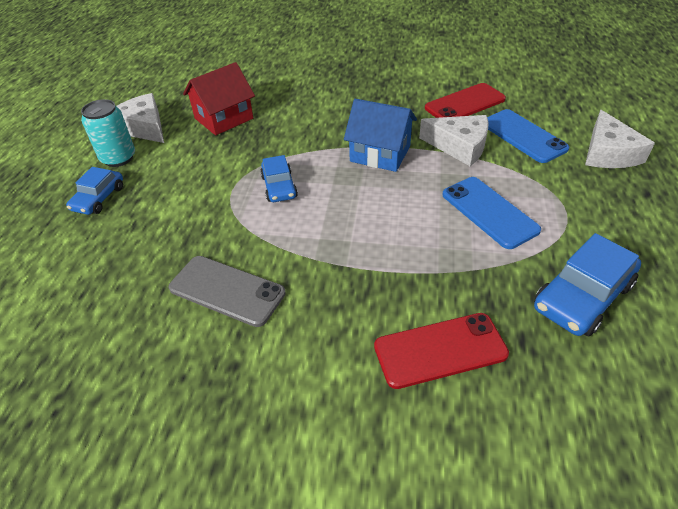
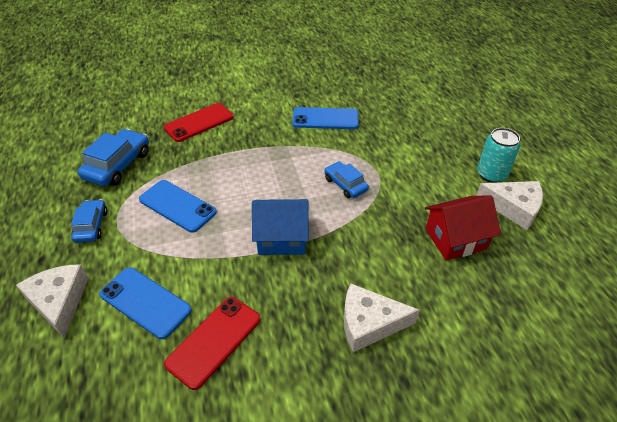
camera: 155 degrees right, 0 degrees up
blue car [66,167,123,215] -> blue car moved to [71,199,108,243]
grey phone [168,256,286,327] -> blue phone [292,107,359,129]
red house [183,62,255,135] -> red house turned 45 degrees clockwise [425,195,501,261]
white cheese [419,115,489,166] -> white cheese moved to [344,283,420,352]

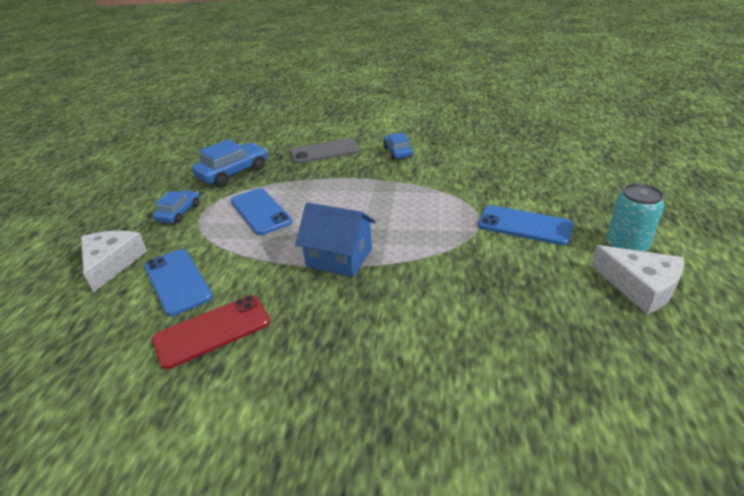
camera: 25 degrees right, 10 degrees down
red phone [164,103,234,142] -> grey phone [291,138,360,164]
blue phone [292,107,359,129] -> blue phone moved to [478,205,574,245]
blue car [324,161,369,198] -> blue car moved to [383,132,413,160]
white cheese [344,283,420,352] -> none
red house [425,195,501,261] -> none

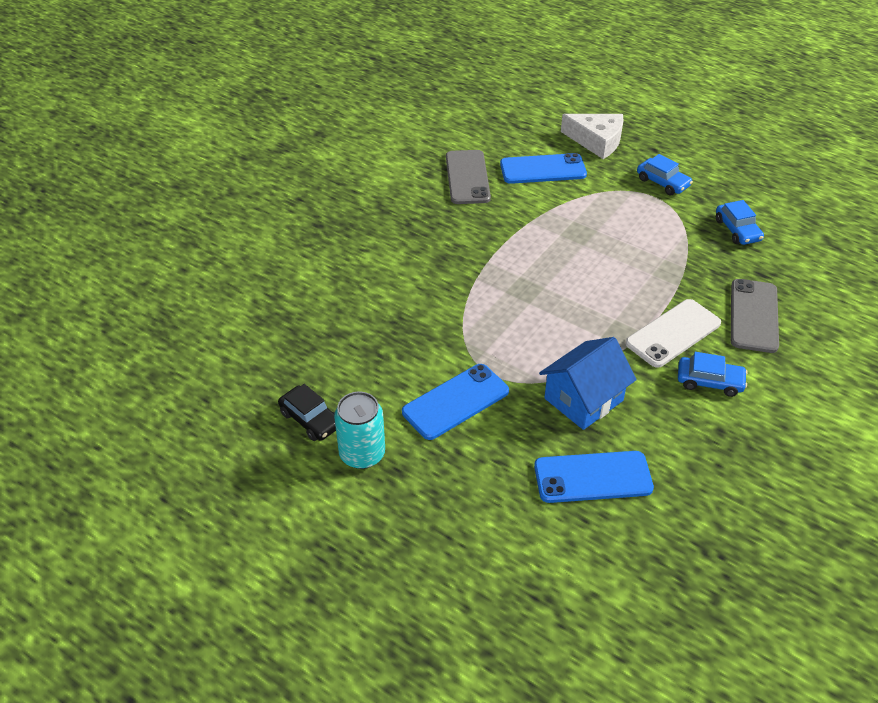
camera: 115 degrees right, 10 degrees up
red phone [152,295,270,369] -> grey phone [446,150,491,204]
blue car [192,139,268,187] -> blue car [716,200,764,245], size x0.62
blue phone [231,188,292,235] -> blue phone moved to [534,451,654,503]
blue house [295,202,376,277] -> blue house moved to [539,337,637,430]
white cheese [591,245,684,314] -> black car [278,384,336,441]
none -> white phone [625,299,721,368]

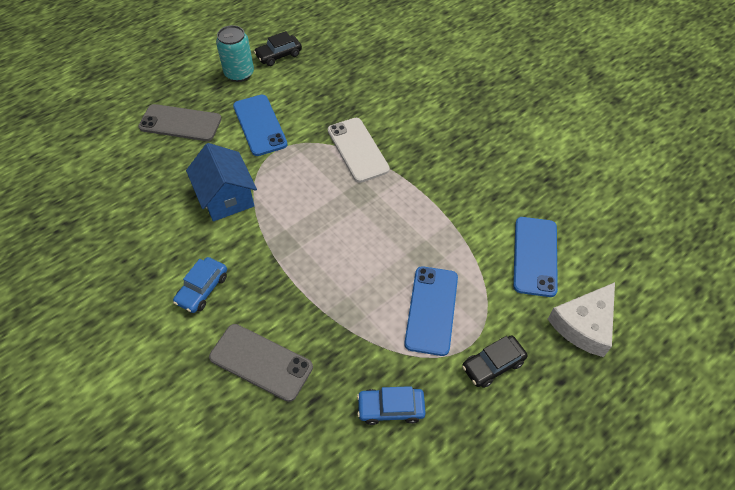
camera: 105 degrees right, 10 degrees up
grey phone [446,150,491,204] -> grey phone moved to [138,104,222,141]
blue phone [534,451,654,503] -> blue phone moved to [404,266,458,356]
white phone [625,299,721,368] -> white phone moved to [328,118,390,183]
blue car [637,154,693,195] -> black car [462,335,528,388]

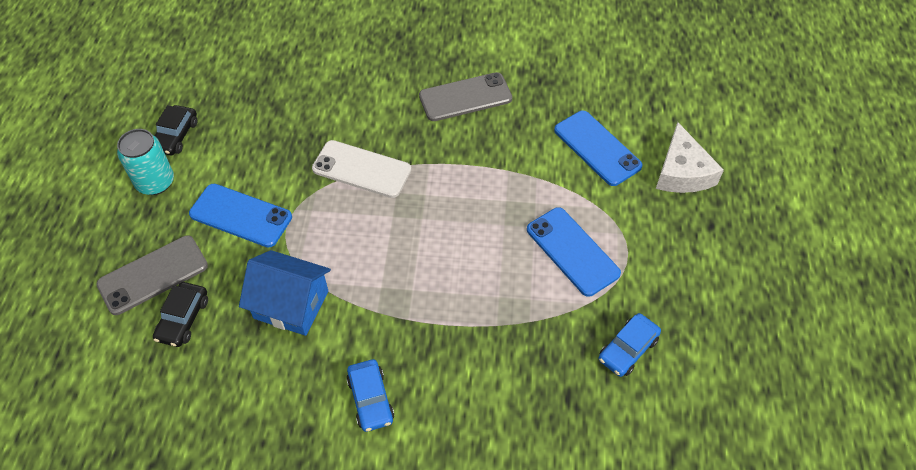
camera: 45 degrees left, 0 degrees up
grey phone [209,324,313,402] -> grey phone moved to [419,72,512,121]
black car [462,335,528,388] -> black car moved to [153,282,208,347]

